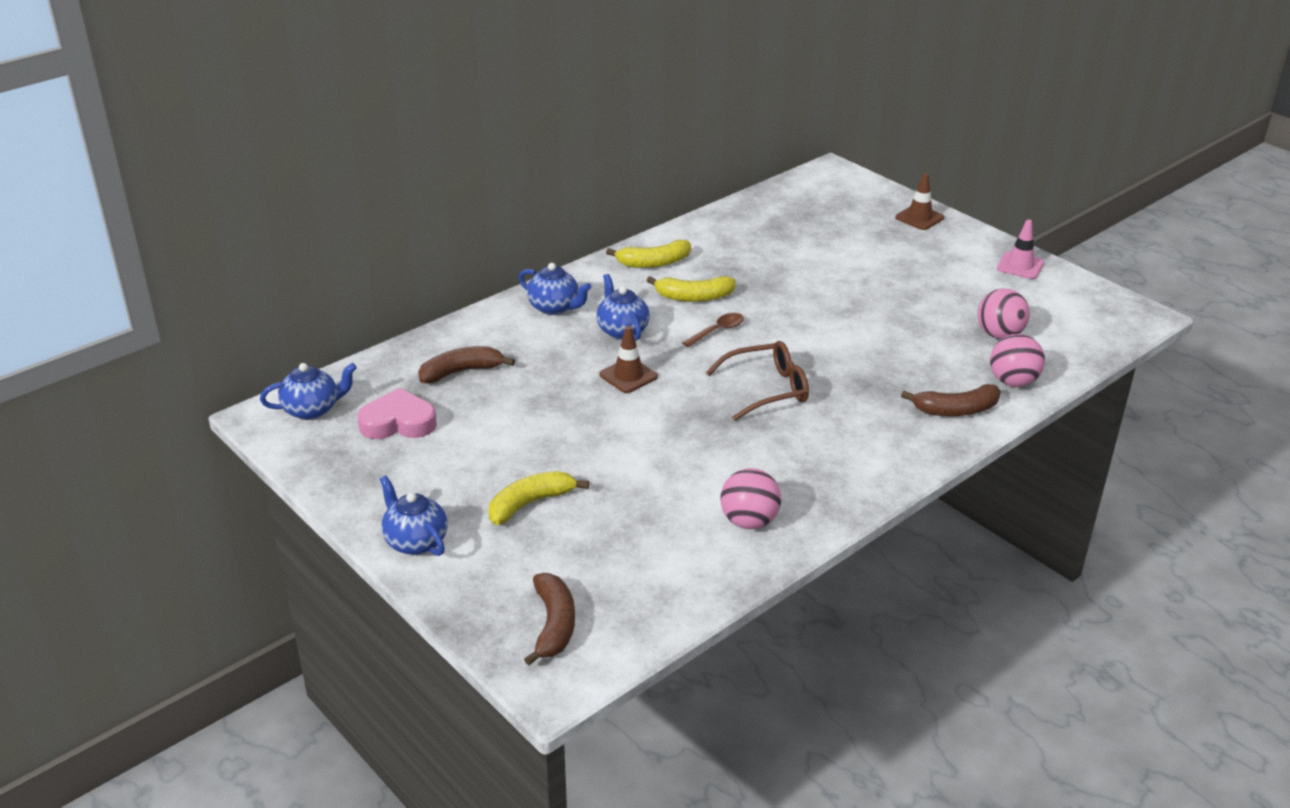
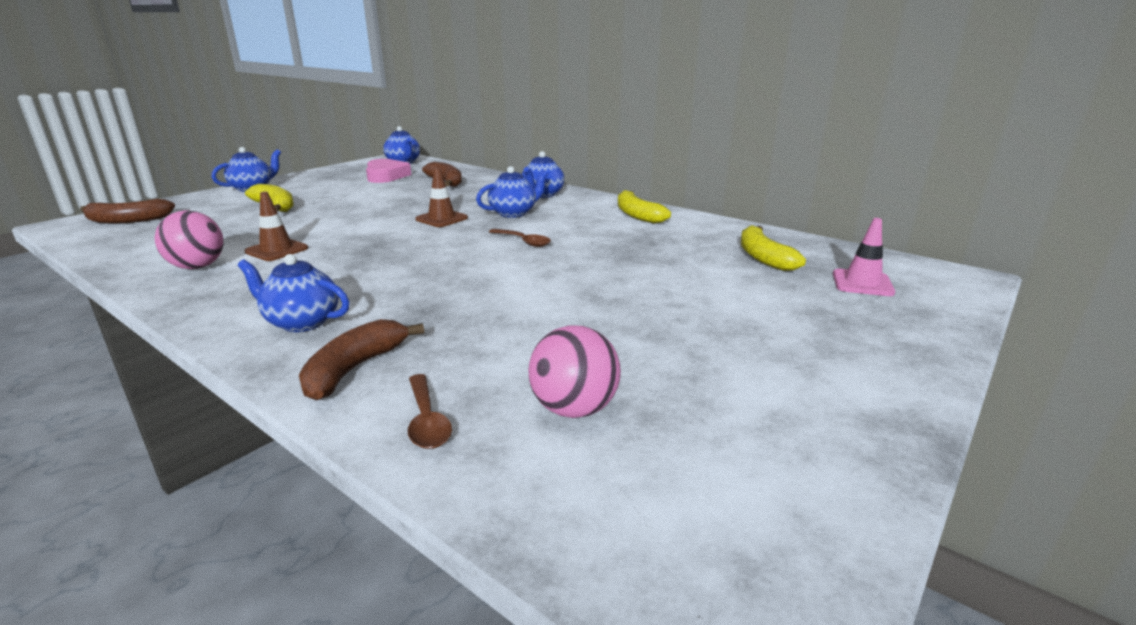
camera: 80 degrees right, 10 degrees down
yellow banana [646,276,736,302] -> yellow banana moved to [741,225,806,271]
brown glasses [706,341,809,421] -> none
brown traffic cone [895,173,944,230] -> brown traffic cone moved to [244,192,308,261]
brown banana [901,384,1001,416] -> brown banana turned 45 degrees clockwise [299,319,424,401]
pink ball [990,334,1045,387] -> brown spoon [408,374,452,449]
pink traffic cone [997,220,1044,279] -> pink traffic cone moved to [833,218,895,296]
none -> blue teapot [238,254,350,332]

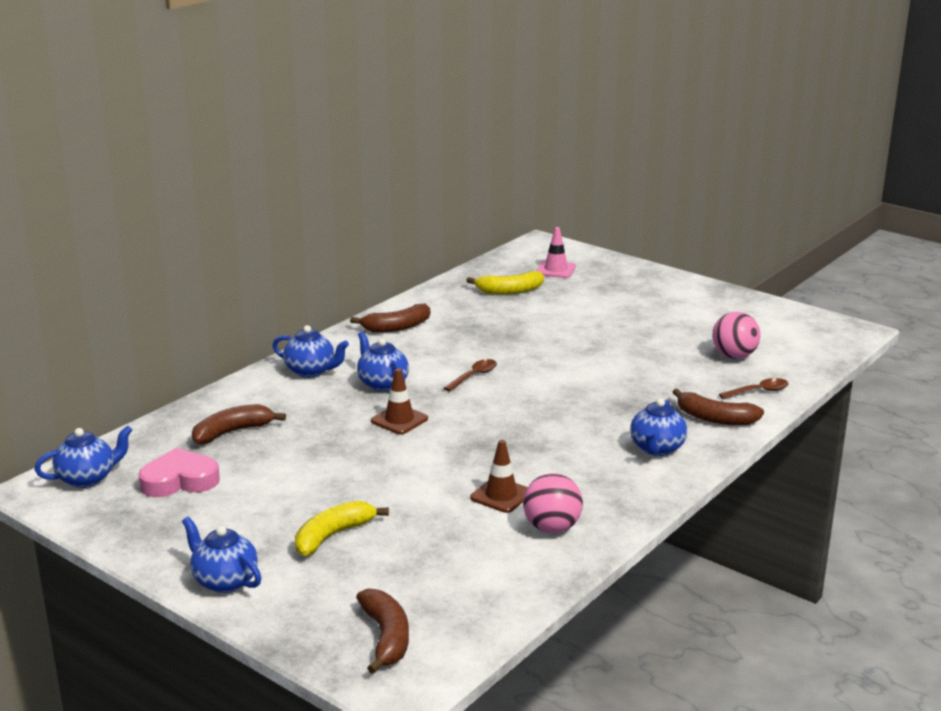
camera: 90 degrees left, 0 degrees up
yellow banana [618,190,671,224] -> brown banana [350,304,430,333]

